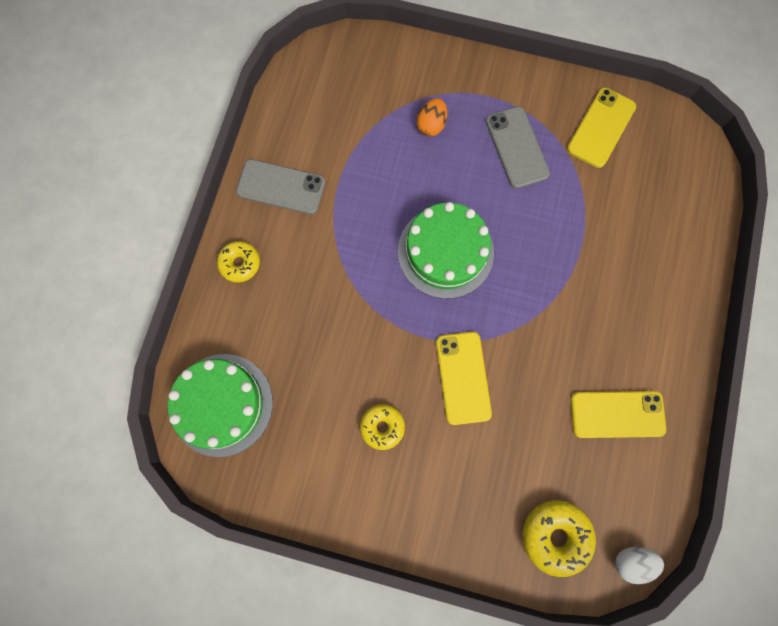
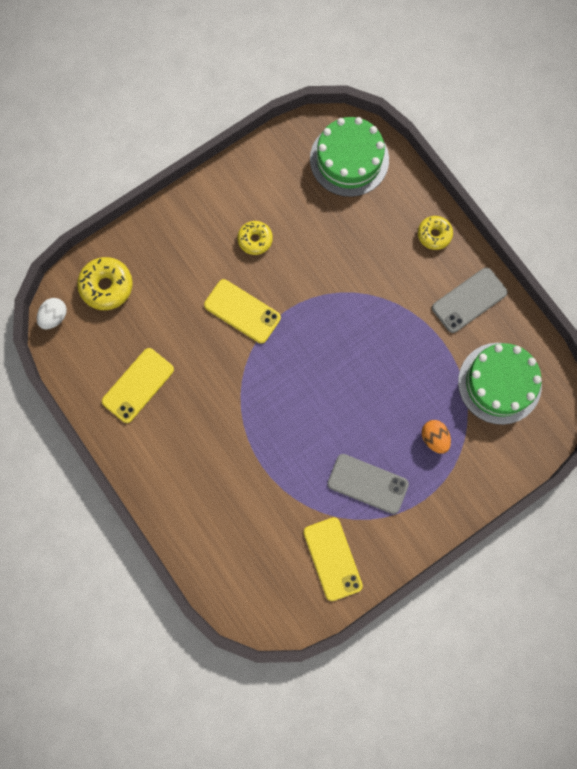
camera: 130 degrees right, 0 degrees up
green cake [398,202,494,299] -> green cake moved to [458,343,542,425]

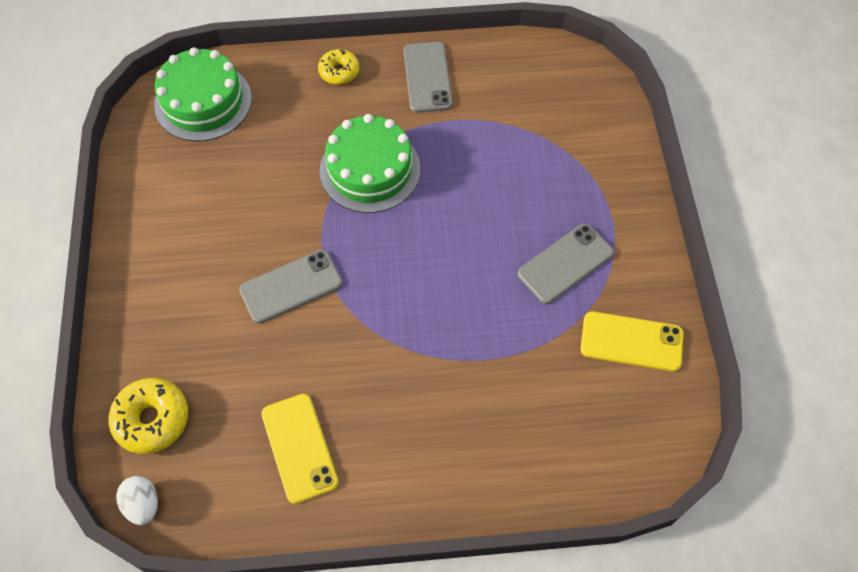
camera: 60 degrees left, 15 degrees down
yellow phone [204,279,281,344] -> grey phone [239,250,342,324]
yellow donut [237,221,273,255] -> none
orange egg [422,420,451,454] -> none
green cake [458,343,542,425] -> green cake moved to [320,114,420,213]

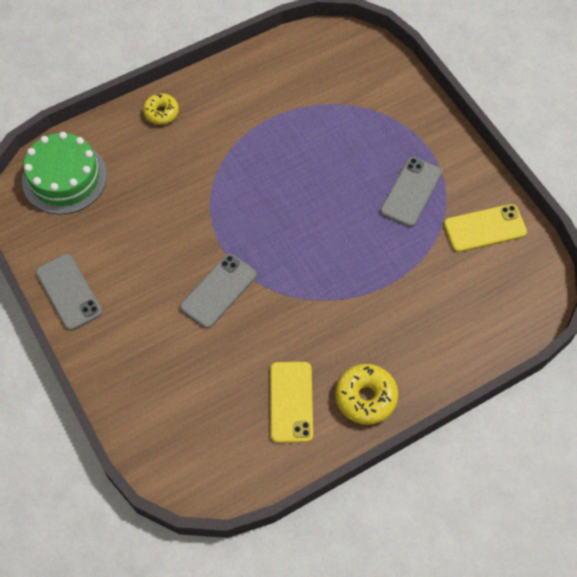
camera: 25 degrees left, 0 degrees up
yellow donut [108,378,188,454] -> yellow donut moved to [335,364,398,425]
white egg [116,476,158,525] -> none
yellow phone [261,394,339,504] -> yellow phone turned 45 degrees clockwise [270,362,313,443]
green cake [320,114,420,213] -> none
grey phone [403,42,453,113] -> grey phone moved to [36,254,102,331]

